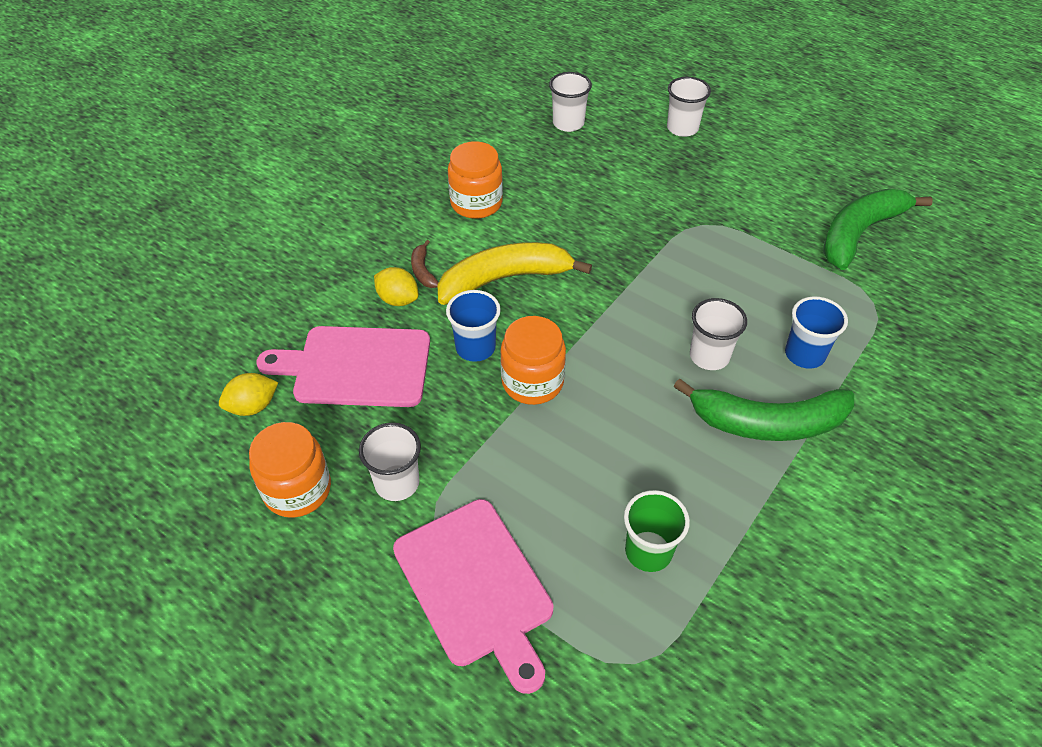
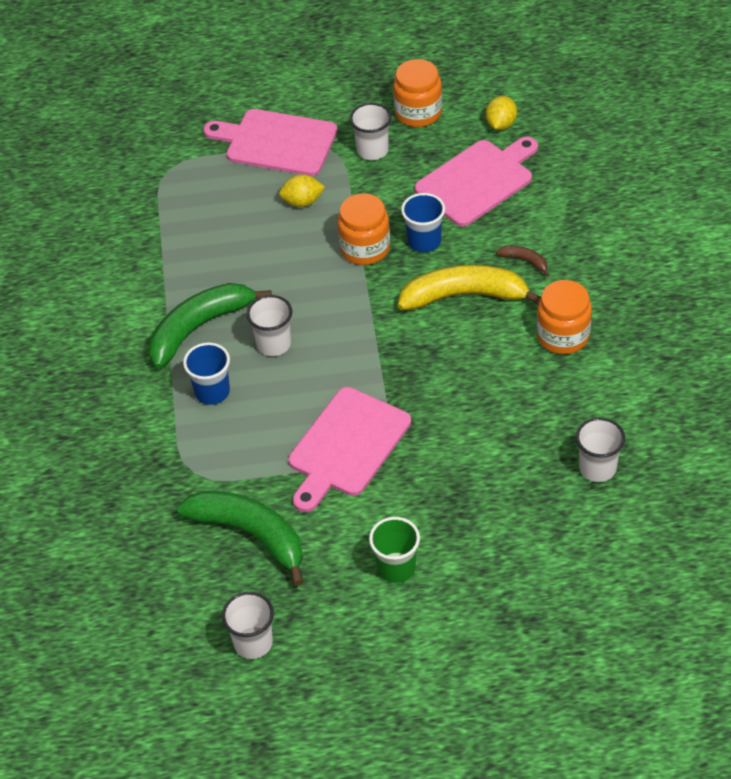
camera: 140 degrees right, 0 degrees up
yellow lemon [374,267,418,306] -> yellow lemon moved to [279,174,325,207]
yellow banana [438,242,592,305] -> yellow banana turned 120 degrees counterclockwise [398,265,541,310]
green cup [624,490,690,572] -> green cup moved to [369,517,420,583]
white cup [667,77,711,137] -> white cup moved to [222,592,274,659]
green banana [823,189,933,270] -> green banana turned 60 degrees counterclockwise [177,491,304,586]
none -> pink cutting board [288,387,411,512]

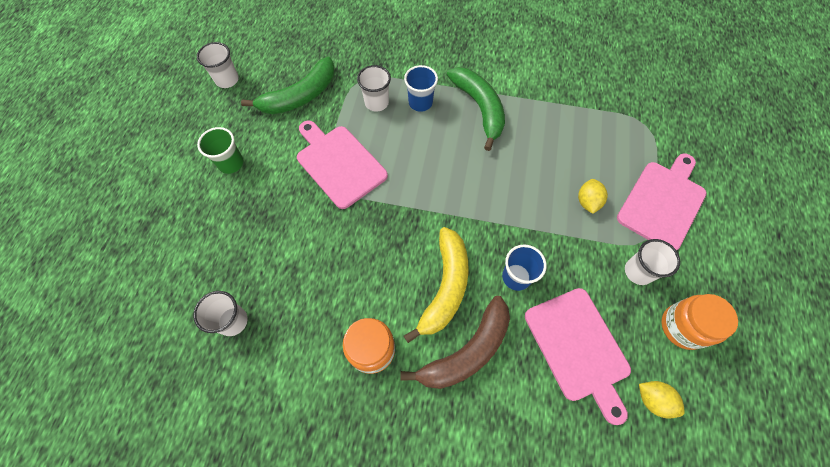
camera: 105 degrees right, 15 degrees up
white cup [246,295,292,356] -> white cup moved to [357,65,391,111]
orange jar [337,193,390,265] -> none
brown banana [496,245,549,277] -> brown banana [400,296,510,389], size x2.33

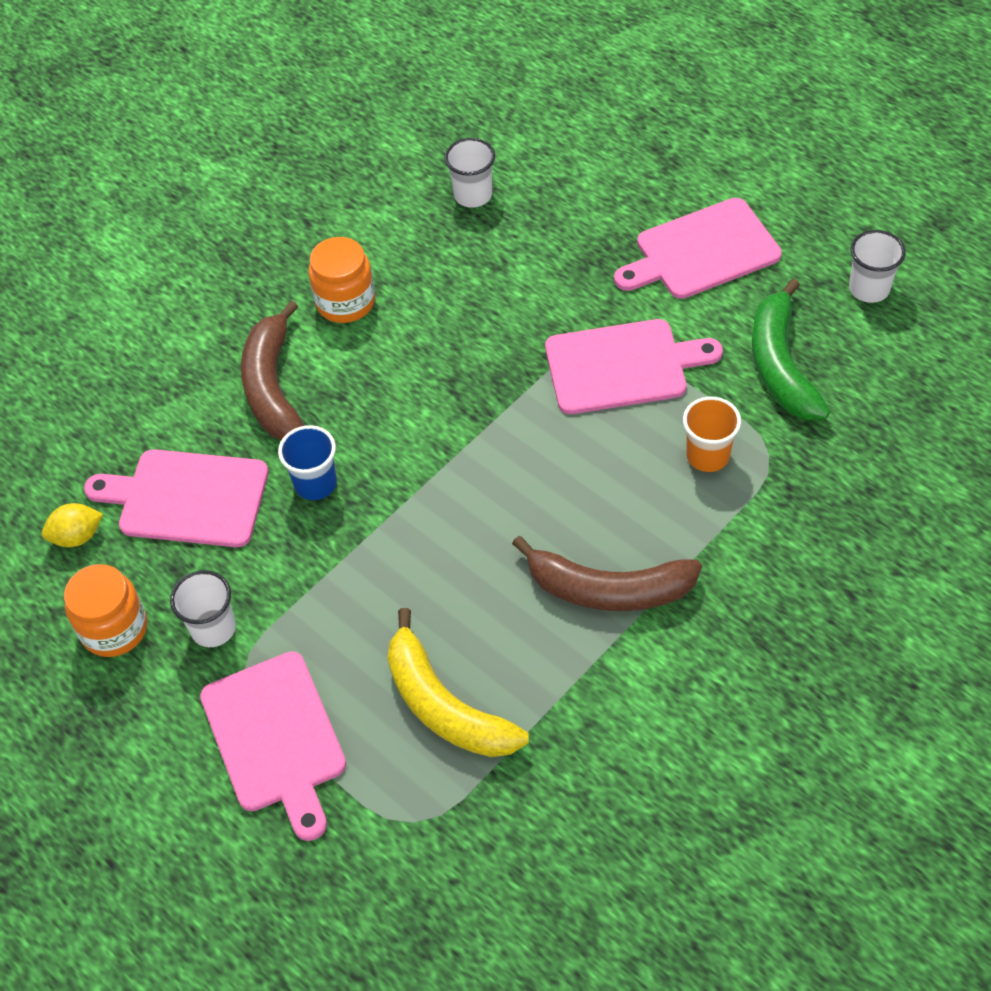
camera: 125 degrees right, 10 degrees down
green cup [197,127,243,174] -> pink cutting board [614,198,782,299]
white cup [357,65,391,111] -> orange cup [683,397,741,472]
blue cup [404,65,438,112] -> none
yellow banana [404,227,469,343] -> yellow banana moved to [388,608,529,757]
green banana [447,67,505,151] -> brown banana [512,536,702,611]
yellow lemon [578,179,608,214] -> none

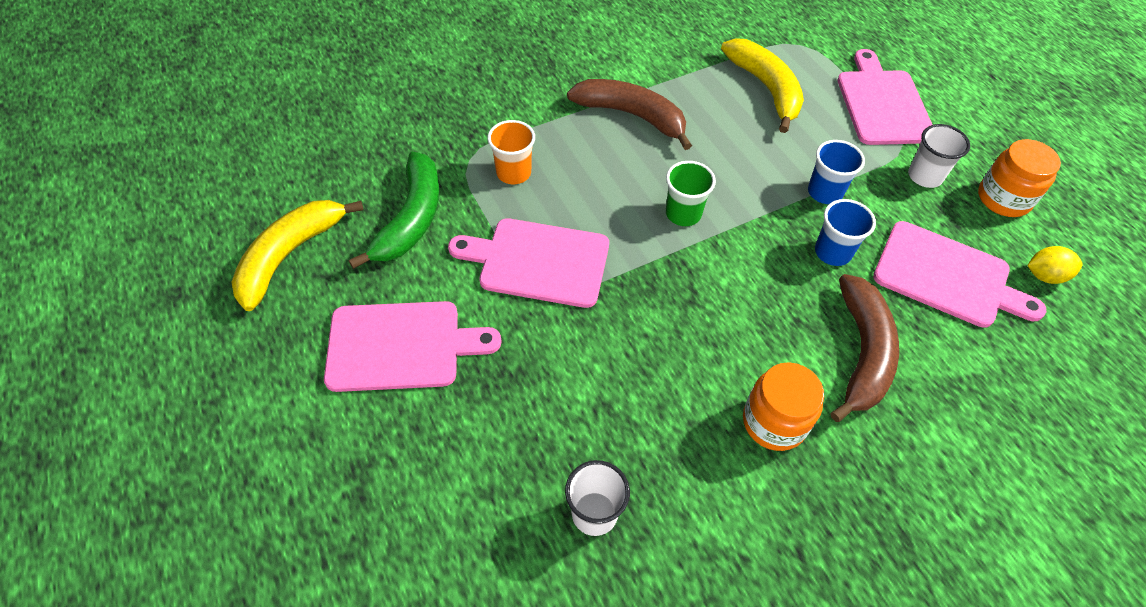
camera: 165 degrees left, 0 degrees up
white cup [849,230,906,303] -> yellow banana [232,200,363,311]
none -> green cup [666,161,716,226]
none -> blue cup [808,140,865,204]

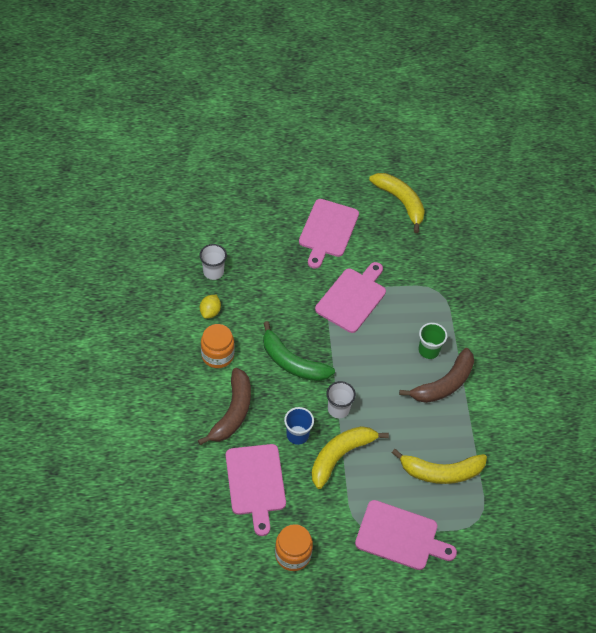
camera: 110 degrees right, 0 degrees up
green banana [349,152,440,269] -> green banana moved to [263,321,335,381]
orange cup [487,120,535,184] -> none
green cup [666,161,716,226] -> green cup moved to [418,323,447,359]
blue cup [808,140,865,204] -> yellow banana [312,426,389,489]
brown banana [830,274,899,422] -> brown banana turned 105 degrees counterclockwise [198,368,251,445]
pink cutting board [873,221,1046,328] -> pink cutting board turned 60 degrees counterclockwise [226,444,286,536]
white cup [908,124,970,188] -> white cup moved to [326,381,356,418]
yellow lemon [1027,246,1083,284] -> yellow lemon moved to [200,295,221,319]

